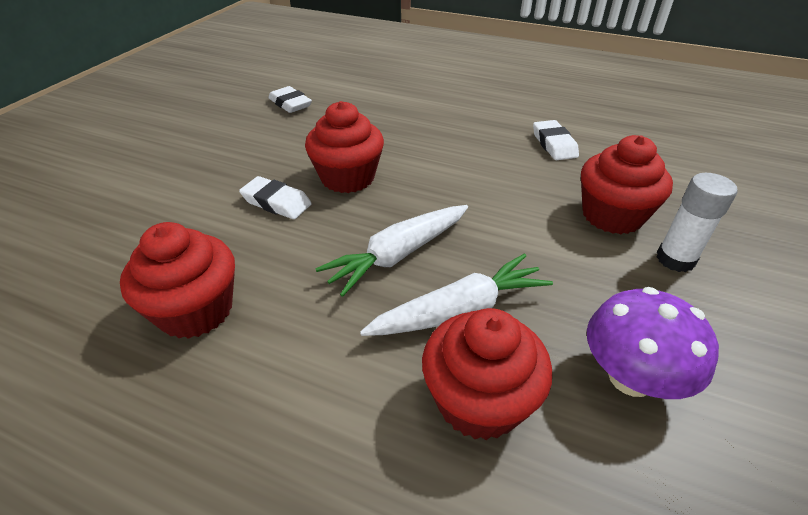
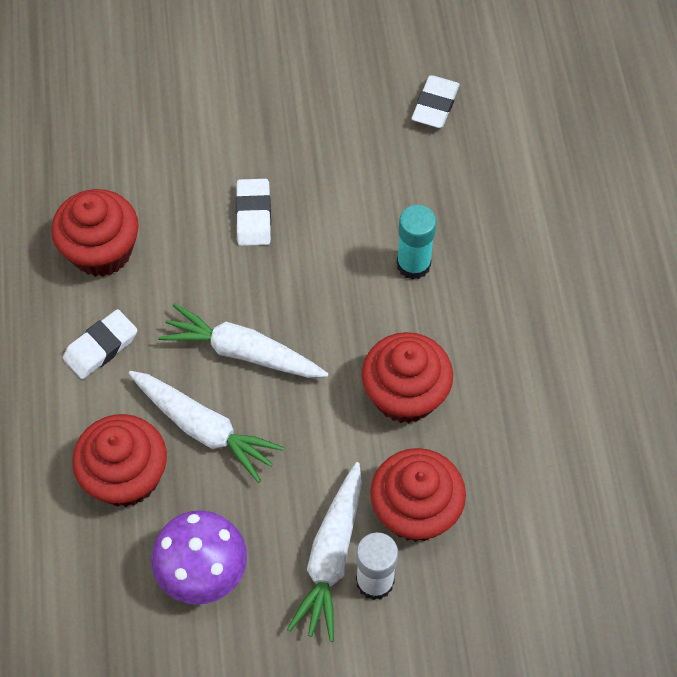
camera: 60 degrees right, 20 degrees up
red cupcake [305,101,384,193] -> red cupcake moved to [362,332,453,423]
white eraser [533,120,579,160] -> white eraser moved to [63,309,138,379]
none -> white carrot [287,462,362,642]
none -> turquoise glue stick [397,205,437,280]

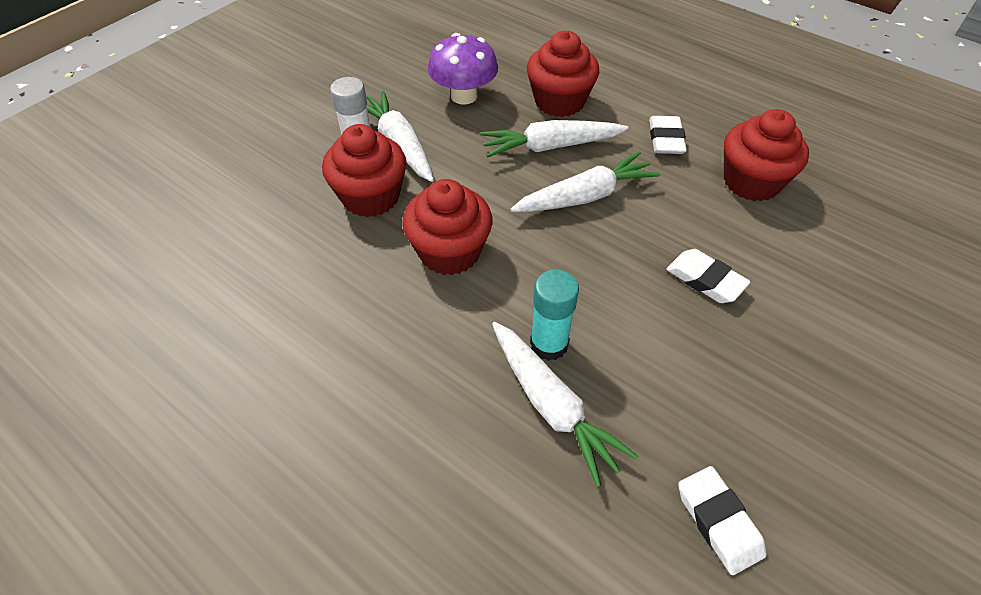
camera: 135 degrees right, 10 degrees down
none -> white carrot [492,322,638,487]

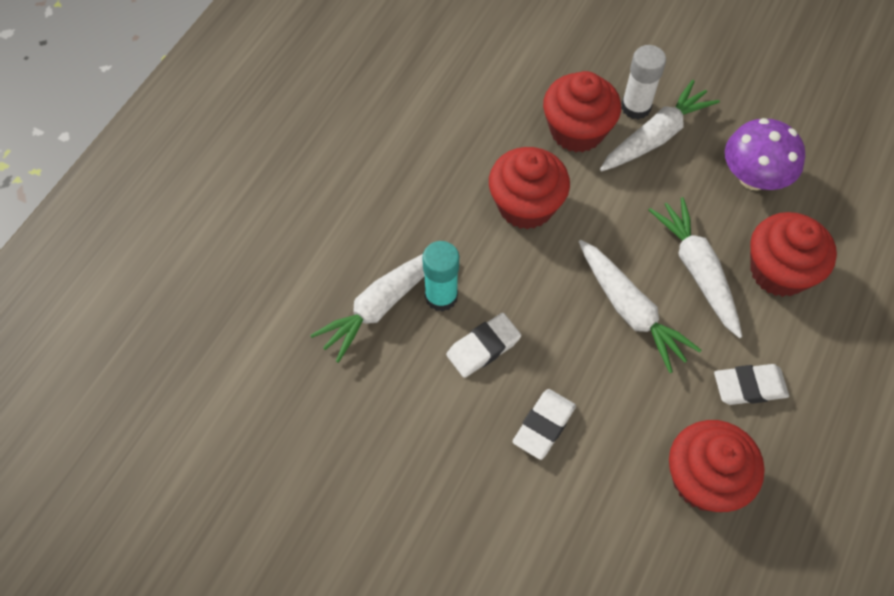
camera: 80 degrees right, 10 degrees up
white eraser [678,466,766,575] -> white eraser moved to [446,313,521,378]

